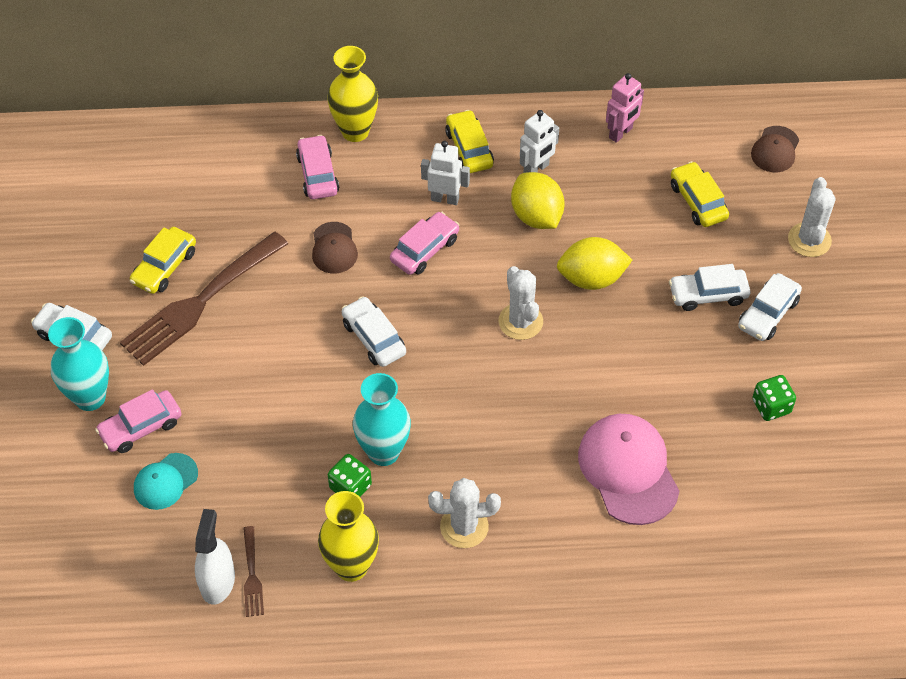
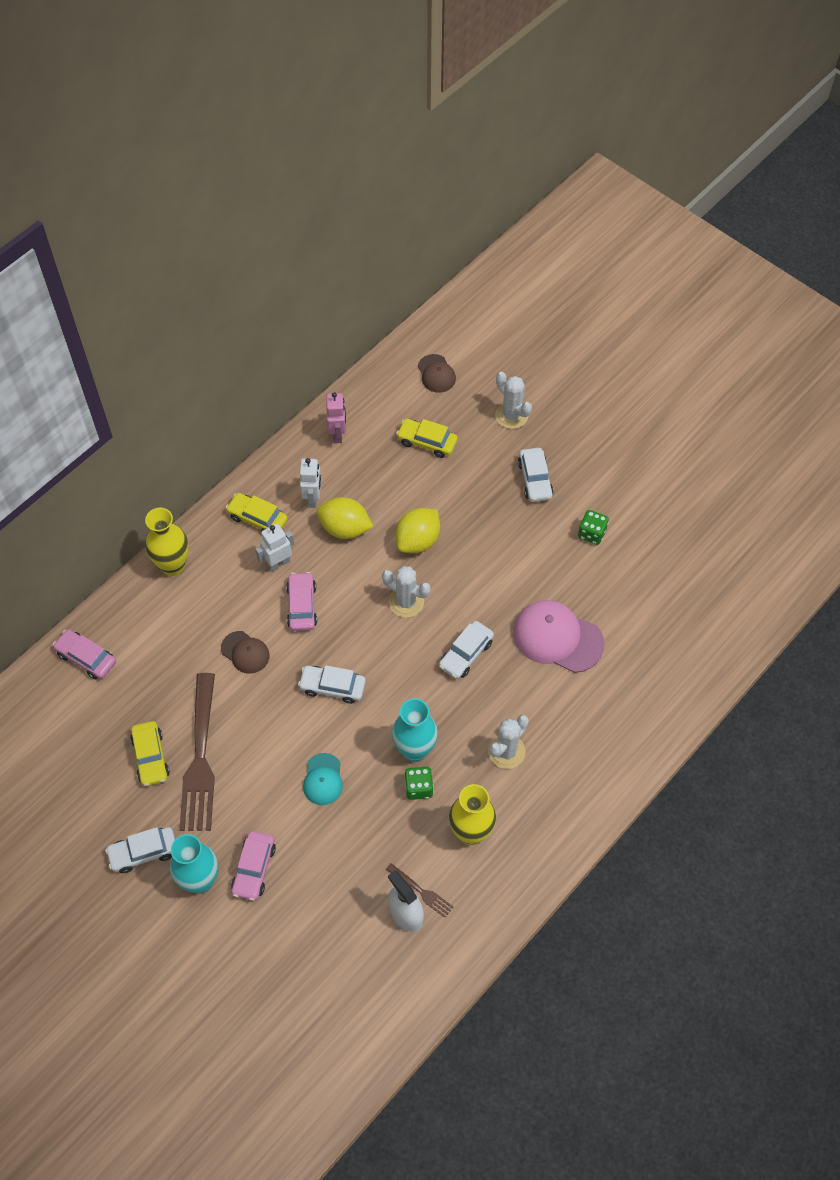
camera: 45 degrees left, 5 degrees up
turquoise cap [134,453,198,510] -> turquoise cap moved to [303,753,343,805]
pink car [296,135,339,199] -> pink car moved to [53,629,116,680]
white car [669,264,750,311] -> white car moved to [439,621,494,679]

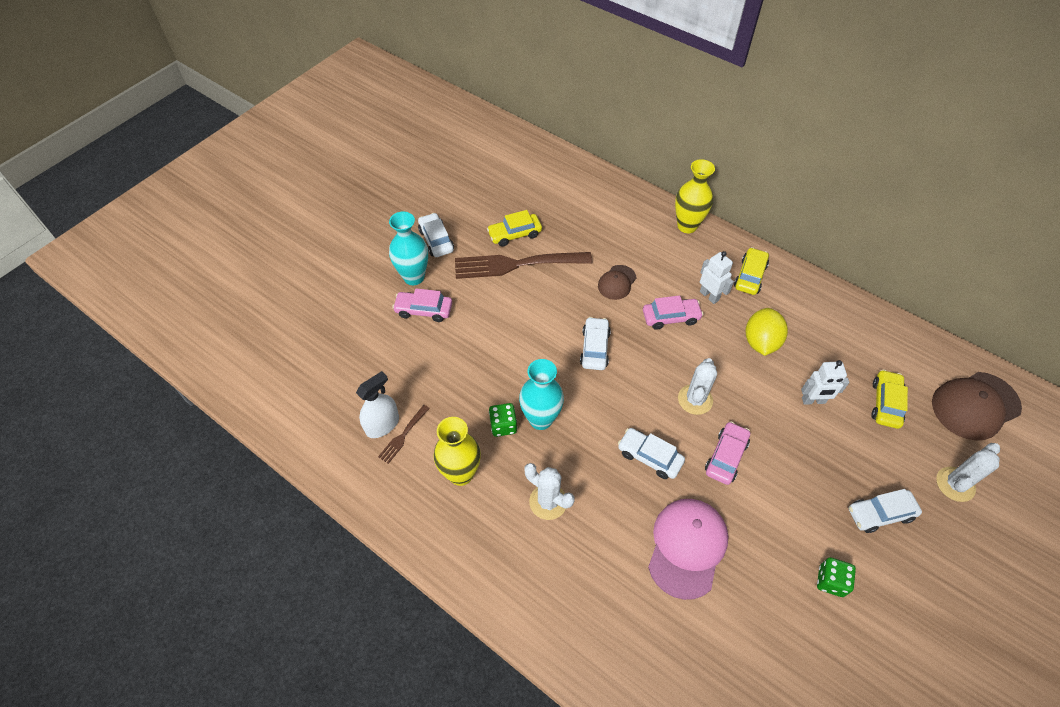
camera: 85 degrees right, 5 degrees down
pink car [53,629,116,680] -> pink car moved to [705,422,750,485]
white robot [300,458,321,508] -> white robot moved to [801,360,849,405]
turquoise cap [303,753,343,805] -> none
pink robot [326,392,346,443] -> none
yellow lemon [396,508,440,553] -> none
brown cap [418,354,456,393] -> brown cap [932,372,1022,441], size x1.80

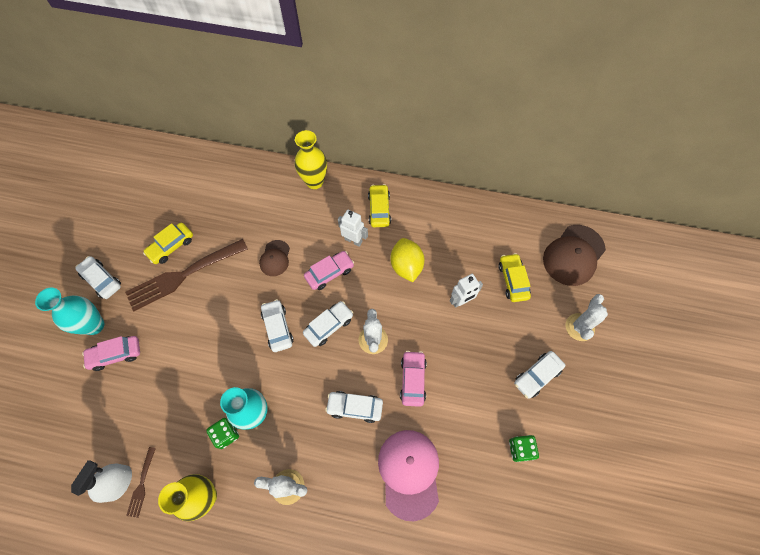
camera: 25 degrees left, 10 degrees up
none -> white car [303,301,353,347]

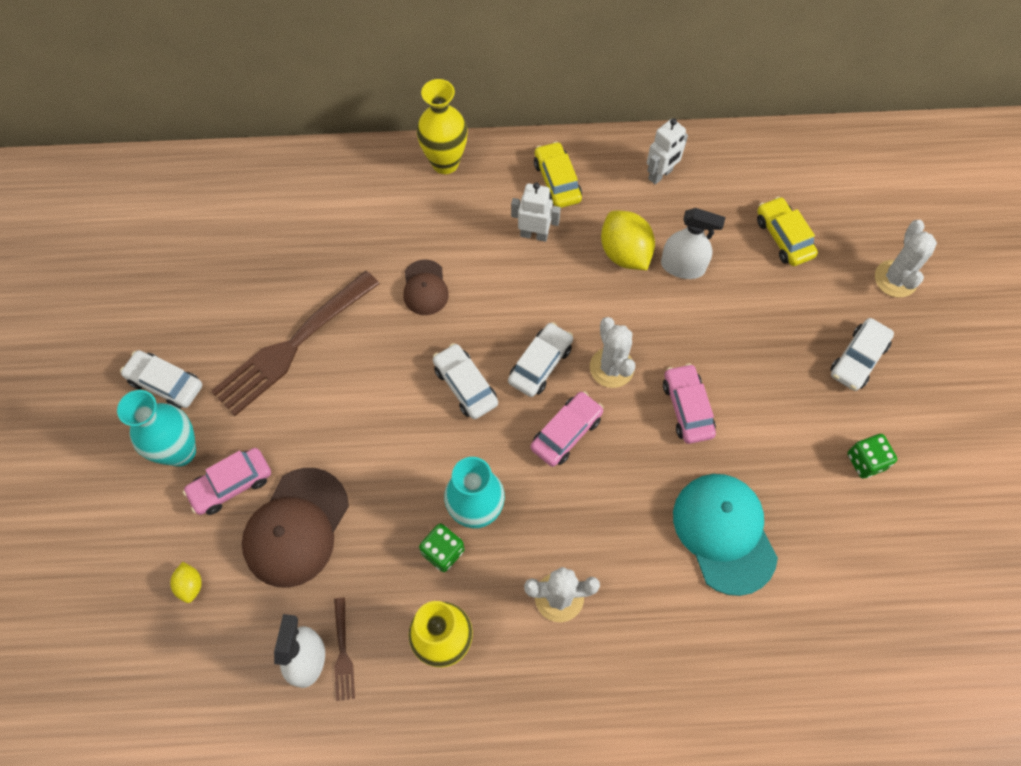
camera: 15 degrees left, 0 degrees up
yellow car [143,222,193,264] -> none
pink car [304,251,354,290] -> pink car moved to [530,391,604,467]
white car [325,391,383,423] -> none
pink cap [378,430,439,521] -> turquoise cap [673,474,778,596]
white robot [450,274,483,308] -> white robot moved to [647,118,688,185]
brown cap [543,225,606,286] -> brown cap moved to [242,468,349,588]
none -> yellow lemon [170,562,202,603]
none -> white spray bottle [661,208,726,279]

